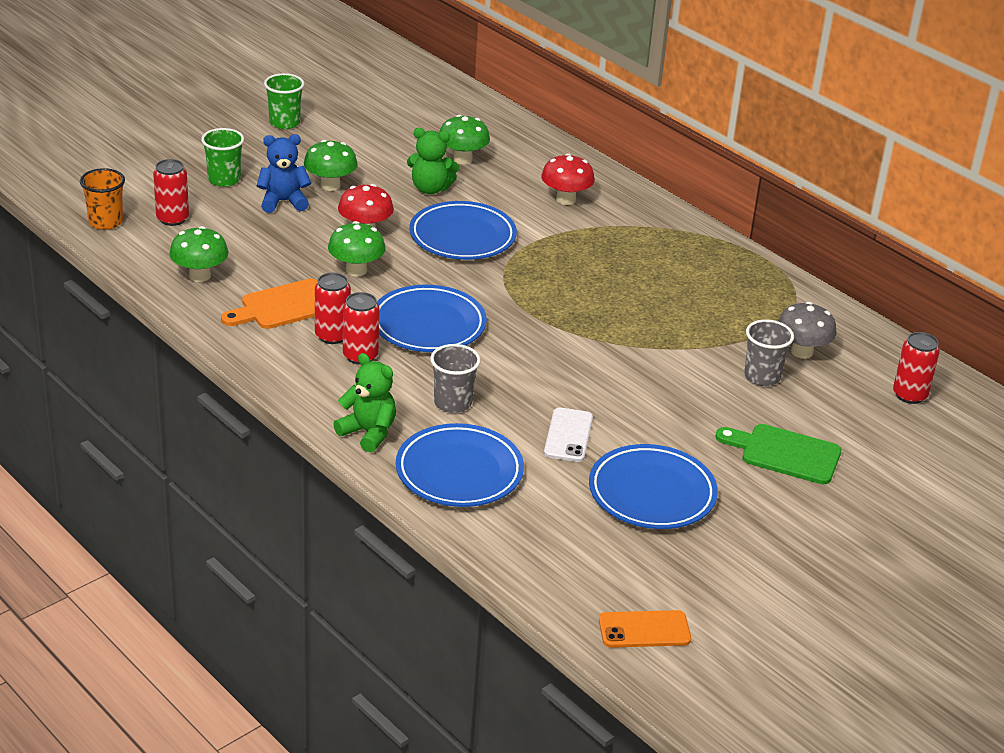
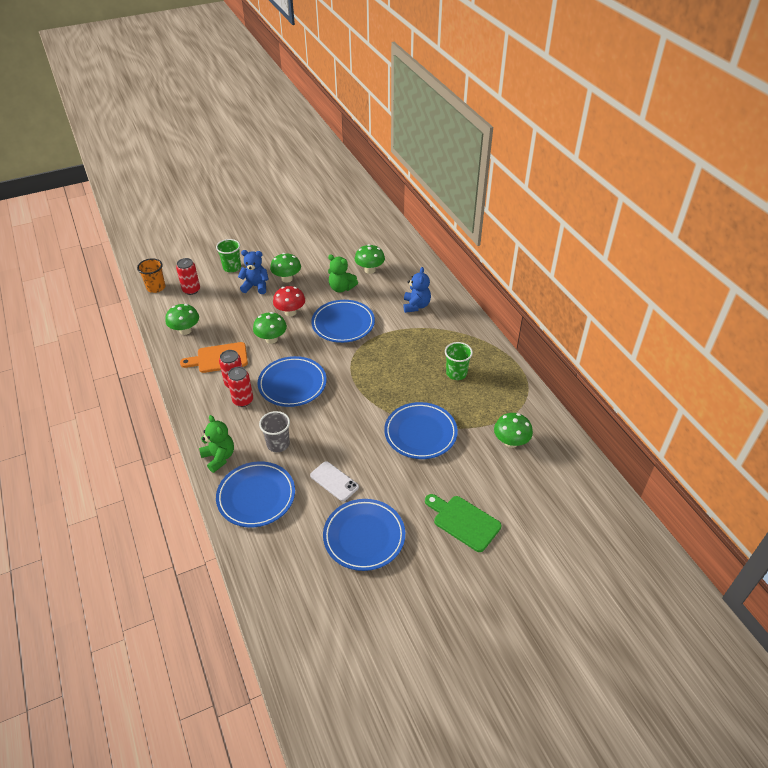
camera: 20 degrees right, 10 degrees up
green cup [264,73,305,129] -> green cup moved to [445,342,473,380]
red mushroom [541,153,595,205] -> blue teddy bear [403,267,431,313]
white phone [544,407,593,462] -> white phone turned 75 degrees counterclockwise [310,461,359,501]
orange phone [599,610,691,648] -> none
grey cup [744,319,794,386] -> none
grey mushroom [778,302,836,359] -> green mushroom [494,413,533,448]
red can [893,332,940,404] -> none
none -> blue plate [384,402,458,459]

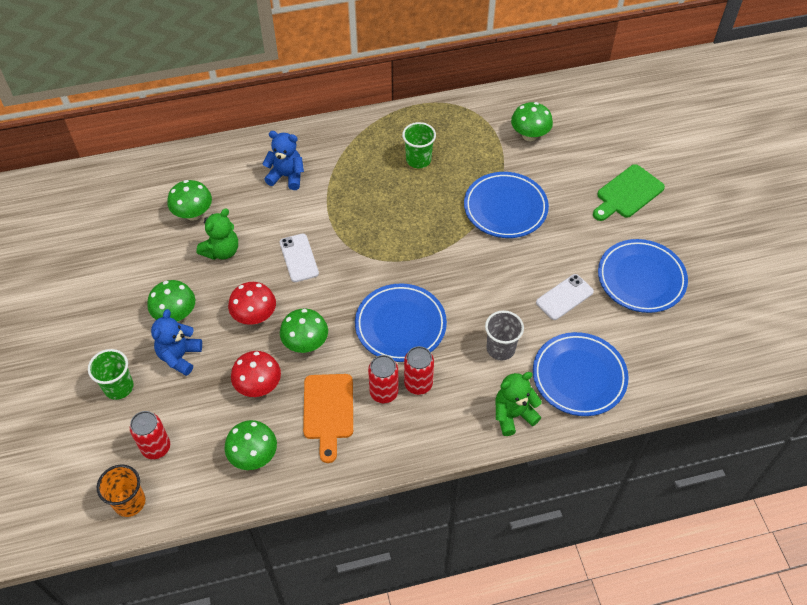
camera: 80 degrees left, 10 degrees up
blue plate [311,300,375,343] -> white phone [280,234,319,282]
none -> red mushroom [231,351,281,397]

